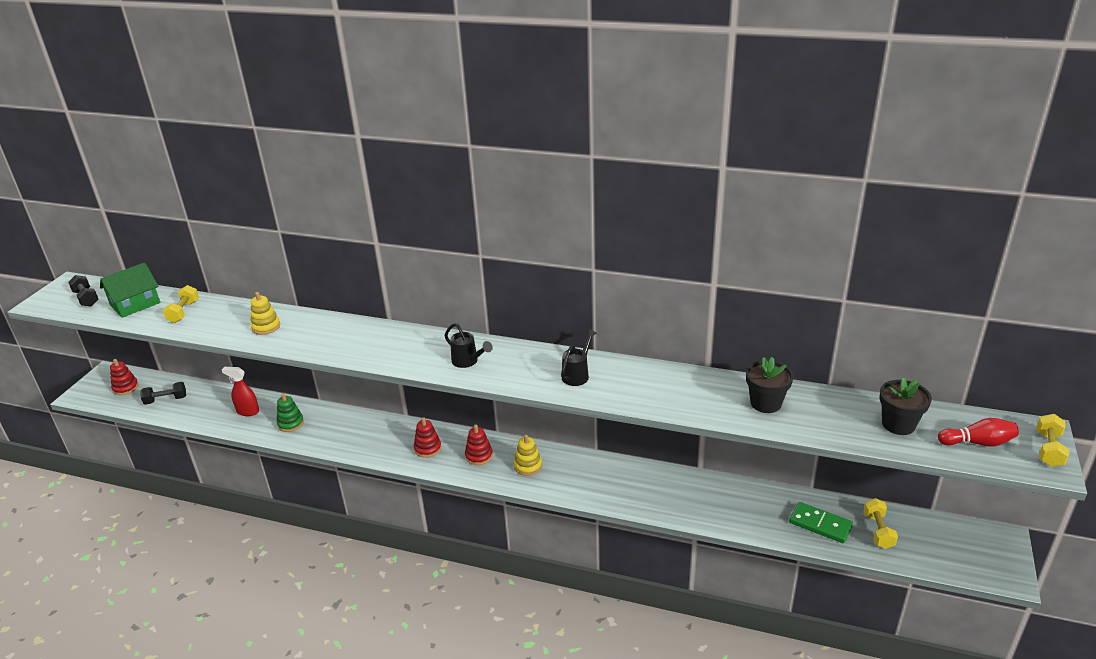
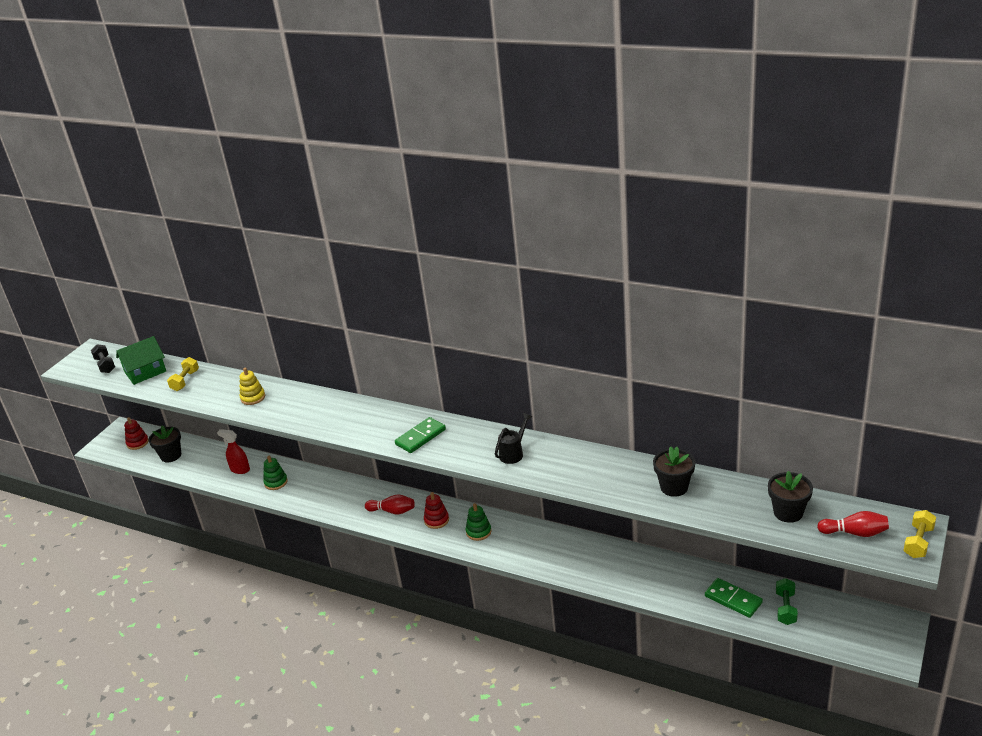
camera: 10 degrees right, 0 degrees up
black dumbbell [140,382,186,405] -> black flower pot [149,425,181,463]
red stacking toy [414,417,441,458] -> red bowling pin [365,494,415,515]
black watering can [445,323,493,368] -> green domino [395,417,446,453]
yellow stacking toy [514,434,542,476] -> green stacking toy [466,503,491,541]
yellow dumbbell [863,498,898,549] -> green dumbbell [776,578,798,625]

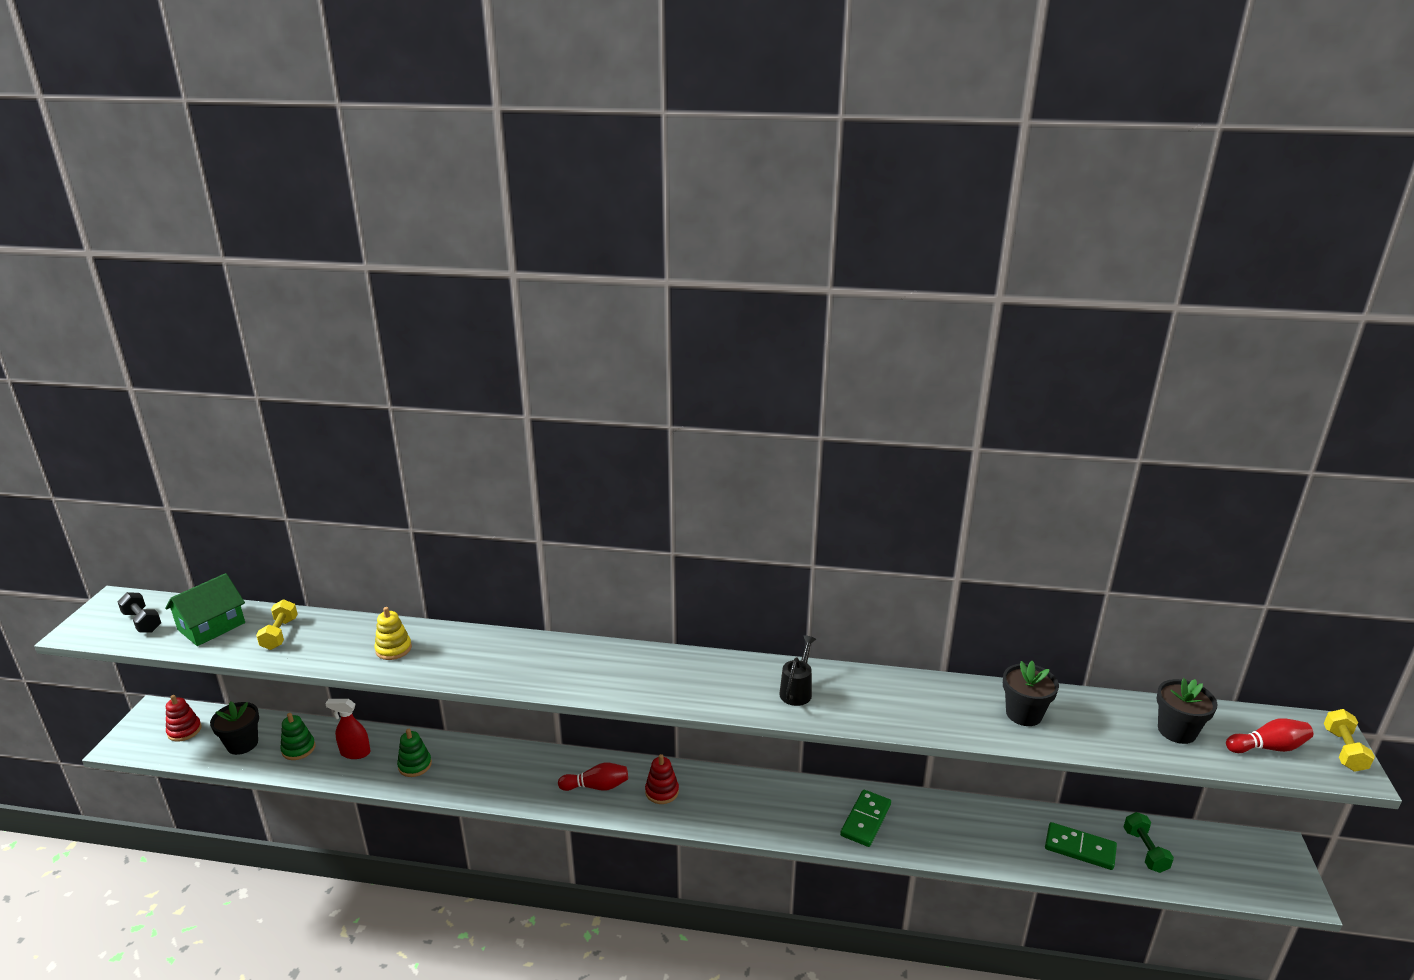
camera: 20 degrees left, 5 degrees down
green domino [395,417,446,453] -> green domino moved to [840,790,891,847]
green stacking toy [466,503,491,541] -> green stacking toy moved to [280,713,315,760]

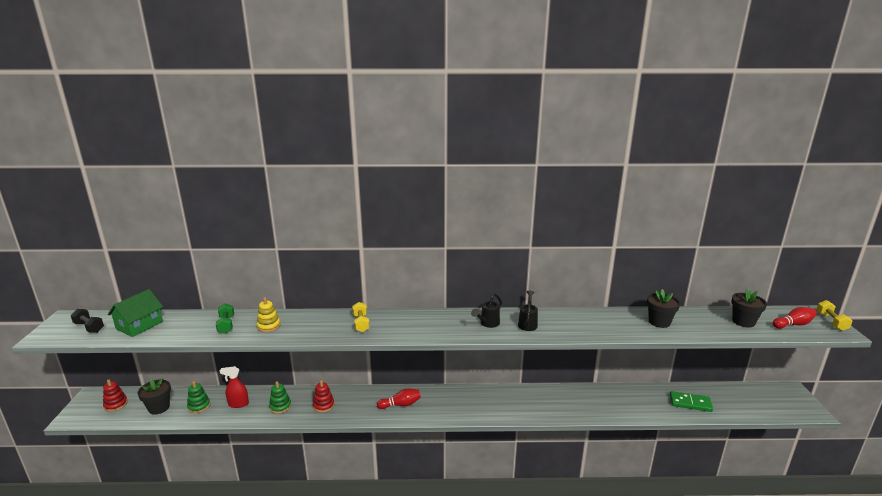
camera: 10 degrees left, 5 degrees down
yellow dumbbell [256,600,297,650] -> yellow dumbbell moved to [352,302,370,332]
red stacking toy [645,754,679,804] -> red stacking toy moved to [313,380,334,413]
green domino [840,790,891,847] -> none
green dumbbell [1124,812,1174,873] -> green dumbbell moved to [216,303,234,334]
none -> black watering can [471,294,502,328]

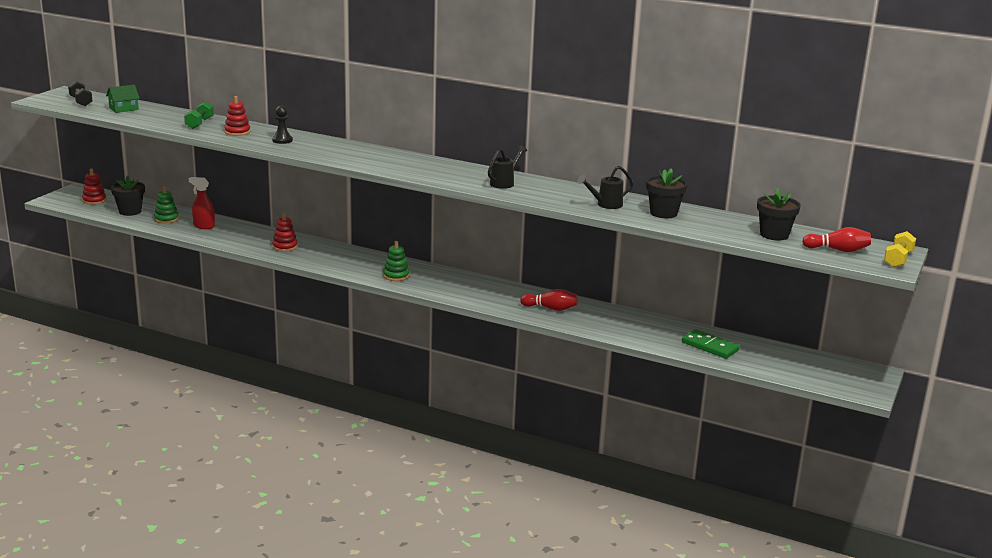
camera: 25 degrees right, 0 degrees up
green house [108,289,163,337] -> green house [106,84,140,113], size x0.66
yellow stacking toy [257,297,281,332] -> red stacking toy [224,96,250,136]
green stacking toy [269,381,291,414] -> green stacking toy moved to [383,241,409,281]
yellow dumbbell [352,302,370,332] -> none
red bowling pin [377,389,421,409] -> red bowling pin moved to [520,289,578,311]
black watering can [471,294,502,328] -> black watering can moved to [577,166,633,209]
none -> black pawn [272,106,293,144]

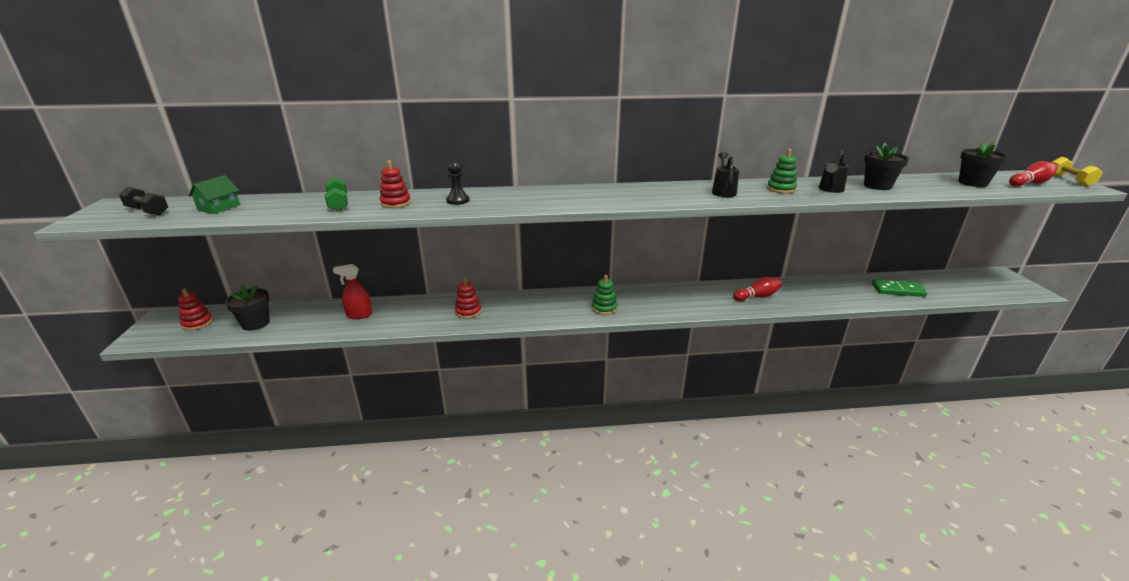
camera: 30 degrees left, 5 degrees up
green stacking toy [154,186,179,223] -> green stacking toy moved to [767,149,797,194]

